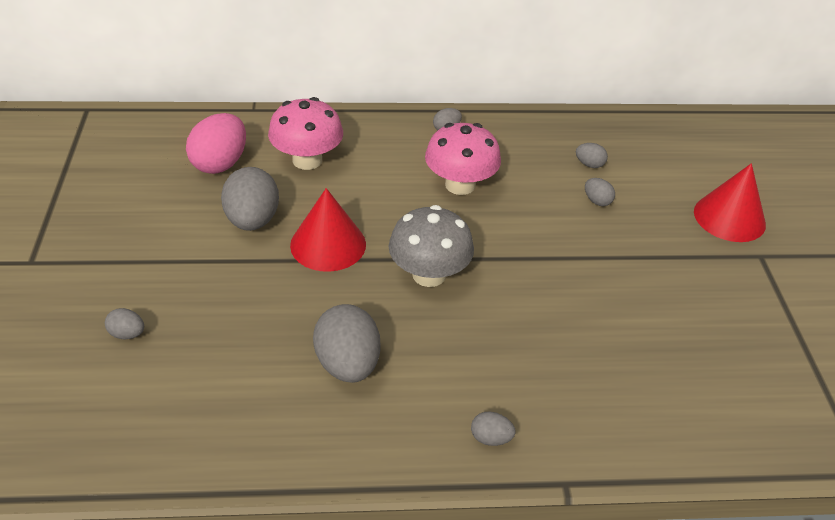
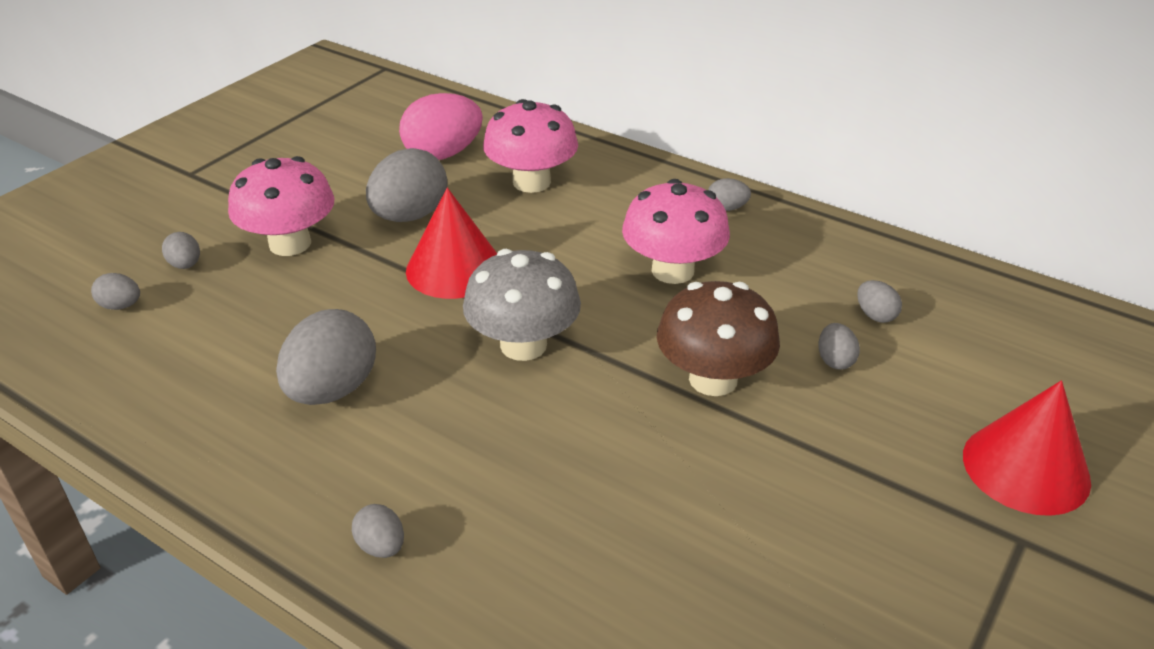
camera: 40 degrees right, 5 degrees down
none -> grey egg [91,273,140,310]
none -> pink mushroom [228,156,334,256]
none -> brown mushroom [657,281,780,396]

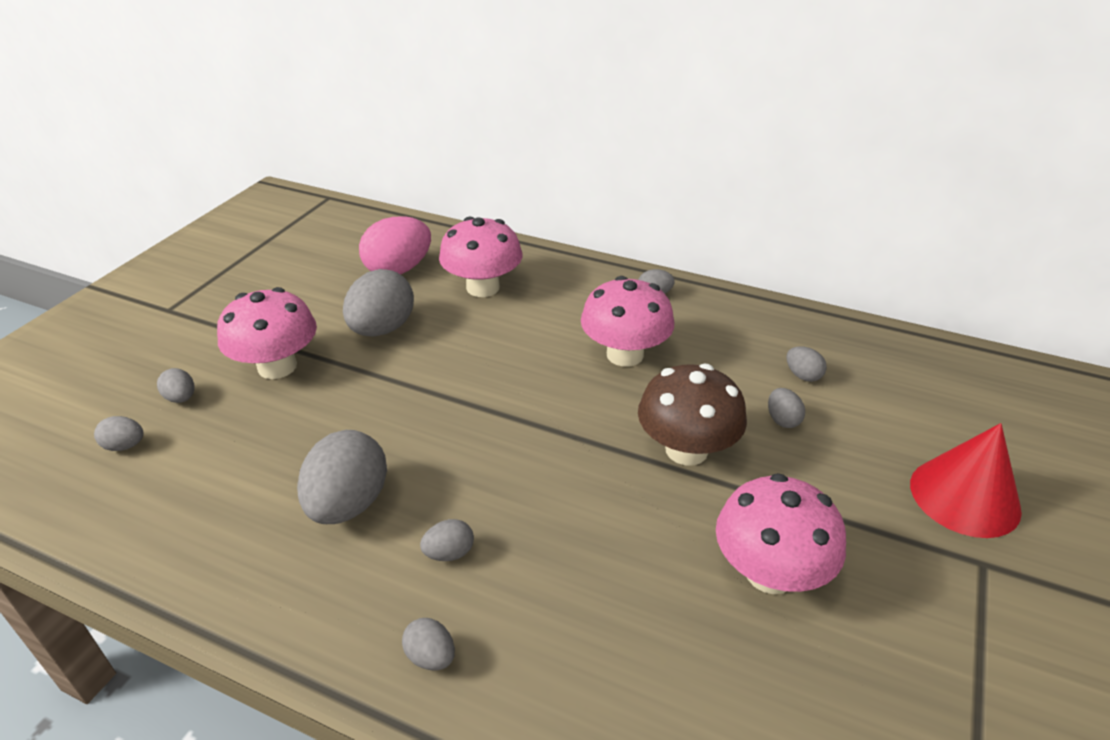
camera: 10 degrees left, 0 degrees up
red cone [406,188,497,299] -> none
grey mushroom [463,249,581,361] -> none
none -> grey egg [420,519,474,561]
none -> pink mushroom [716,473,846,594]

